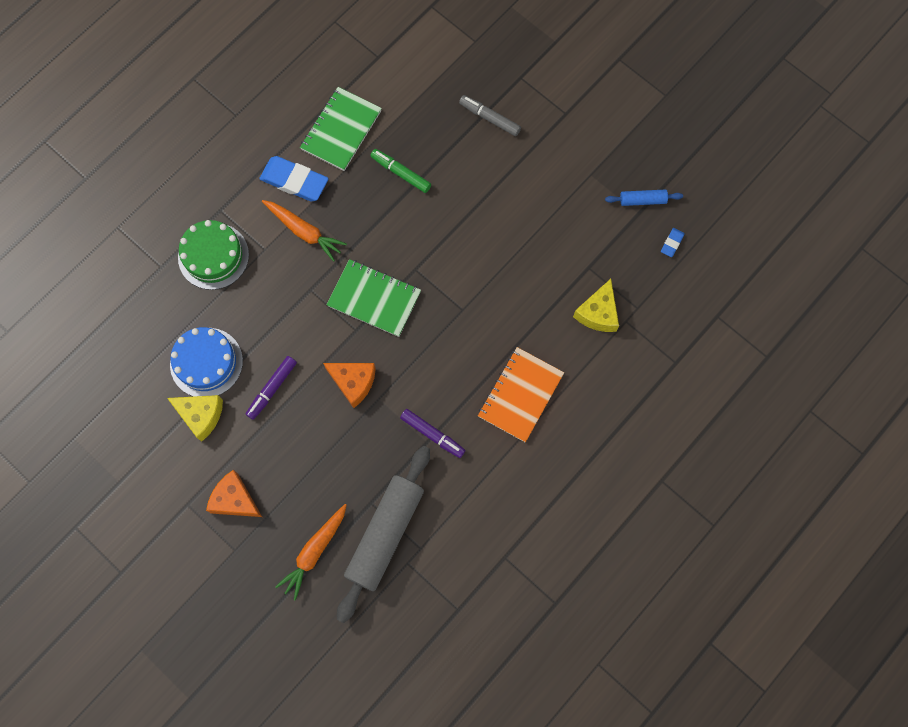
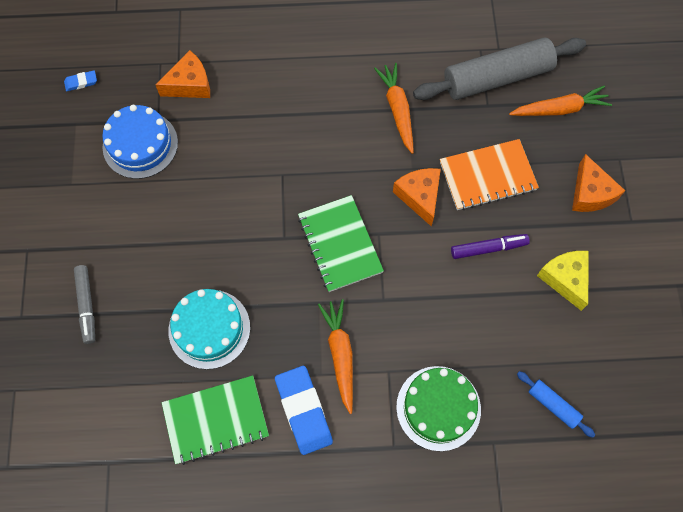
camera: 135 degrees left, 5 degrees down
blue cake [170,327,243,397] -> blue cake moved to [102,105,178,179]
green marker [370,149,431,193] -> turquoise cake [168,289,250,369]
purple marker [400,409,465,458] -> orange carrot [374,63,414,154]
orange notebook [478,347,564,442] -> orange notebook moved to [440,139,539,210]
yellow cheese [573,279,619,332] -> orange cheese [156,50,210,98]
blue rolling pin [605,189,683,206] -> blue rolling pin moved to [517,371,595,438]

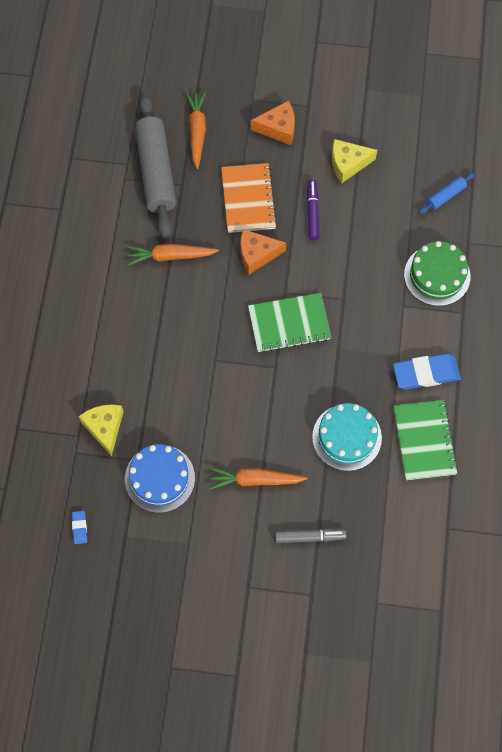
camera: 80 degrees left, 0 degrees up
orange cheese [156,50,210,98] -> yellow cheese [78,404,124,456]
orange carrot [318,299,353,414] -> orange carrot moved to [210,468,308,490]

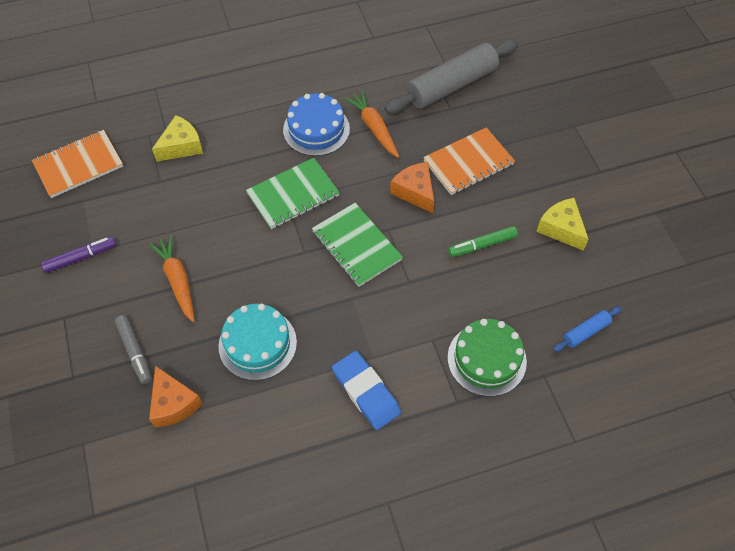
camera: 65 degrees right, 10 degrees down
blue eraser [72,511,87,544] -> orange notebook [32,130,123,198]
blue cake [125,444,195,513] -> blue cake moved to [283,93,350,156]
orange carrot [186,91,206,169] -> none
orange cheese [251,101,295,145] -> orange cheese moved to [149,366,203,427]
purple marker [307,179,320,241] -> purple marker moved to [41,237,116,273]
green notebook [394,400,458,480] -> green notebook moved to [246,158,340,229]
blue rolling pin [419,172,475,214] -> blue rolling pin turned 60 degrees counterclockwise [553,306,622,352]
none -> green marker [448,226,518,257]

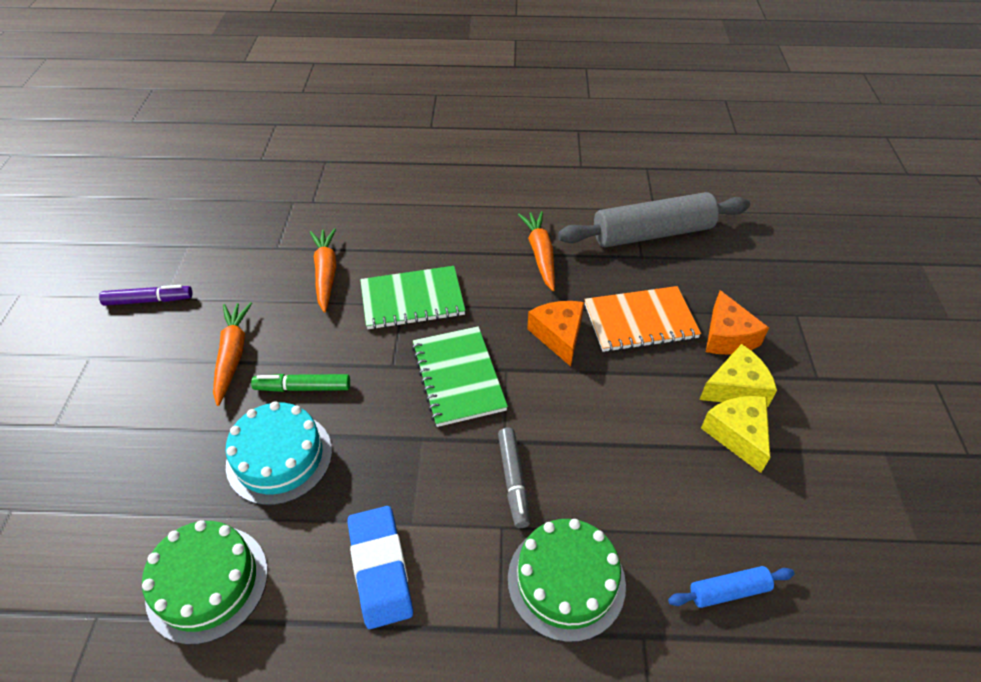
camera: 20 degrees right, 10 degrees down
orange notebook [32,130,123,198] -> none
grey marker [115,315,152,384] -> grey marker moved to [498,428,530,528]
orange cheese [149,366,203,427] -> orange cheese moved to [706,290,769,354]
yellow cheese [152,115,203,162] -> yellow cheese moved to [699,344,777,407]
blue cake [283,93,350,156] -> none
green marker [448,226,518,257] -> green marker moved to [251,374,350,392]
none -> green cake [142,520,268,645]
none -> orange carrot [310,228,336,313]

